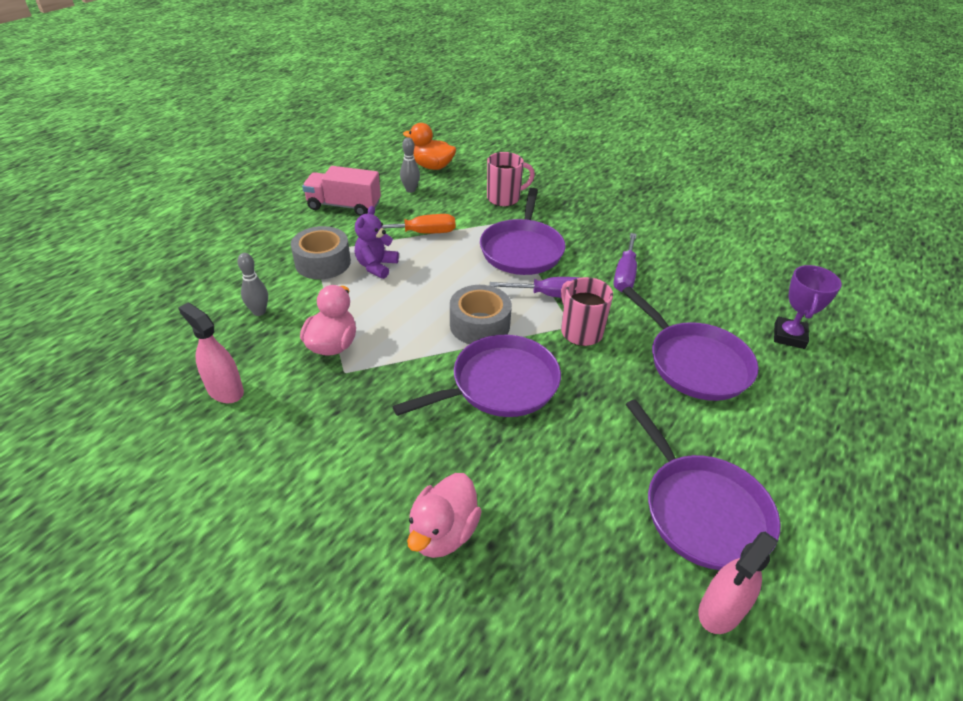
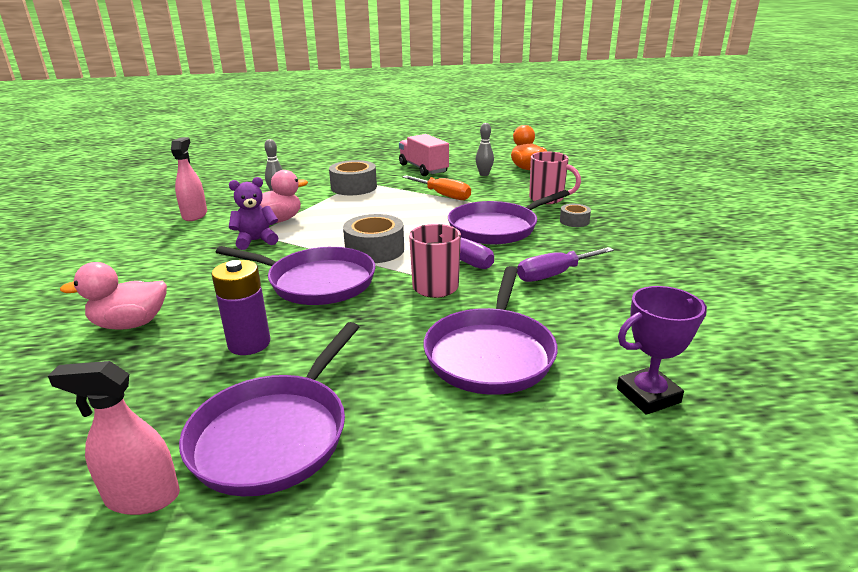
camera: 50 degrees right, 15 degrees down
purple teddy bear [355,206,399,279] -> purple teddy bear moved to [229,177,279,250]
none -> purple battery [211,260,270,355]
none -> grey tape [560,204,591,227]

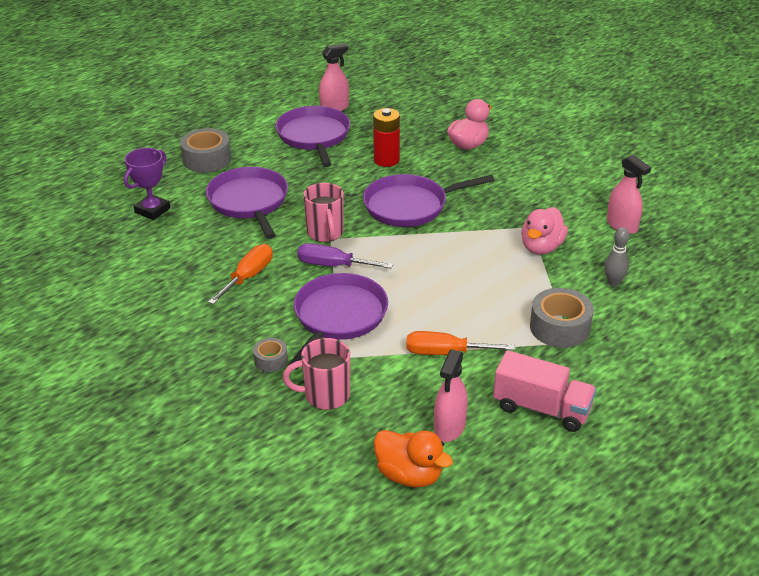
camera: 145 degrees right, 10 degrees up
purple battery [211,260,270,355] -> red battery [373,108,400,167]
purple teddy bear [229,177,279,250] -> none
grey tape [343,214,404,263] -> grey tape moved to [180,128,231,173]
grey bowling pin [476,123,494,176] -> pink spray bottle [434,349,468,442]
purple screwdriver [517,247,614,282] -> orange screwdriver [208,244,273,305]

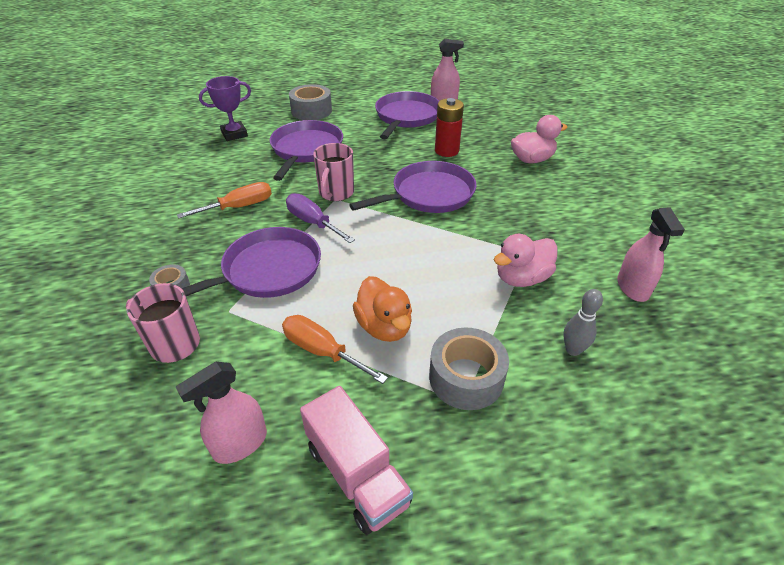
camera: 30 degrees right, 5 degrees up
purple pan [363,174,494,227] -> purple pan turned 135 degrees clockwise [349,161,476,213]
orange duck [374,430,453,487] -> orange duck moved to [353,276,412,342]

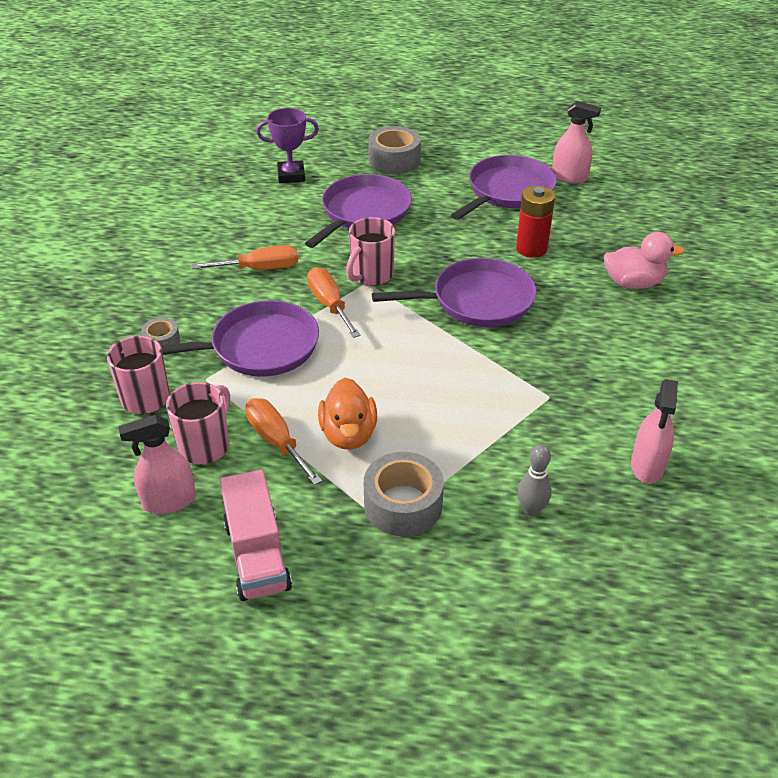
camera: 20 degrees right, 0 degrees up
purple screwdriver [286,193,355,243] -> orange screwdriver [307,267,361,338]
pink duck [494,234,558,287] -> none
none -> pink mug [166,382,230,464]

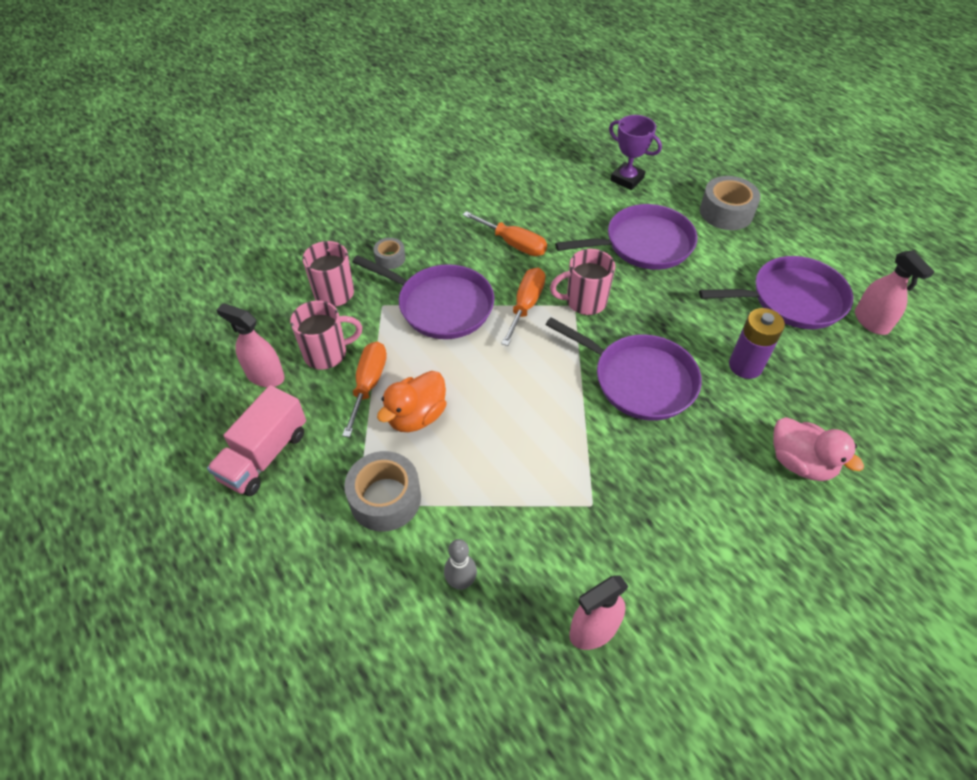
camera: 45 degrees right, 10 degrees up
red battery [516,186,555,258] -> purple battery [729,308,785,379]

